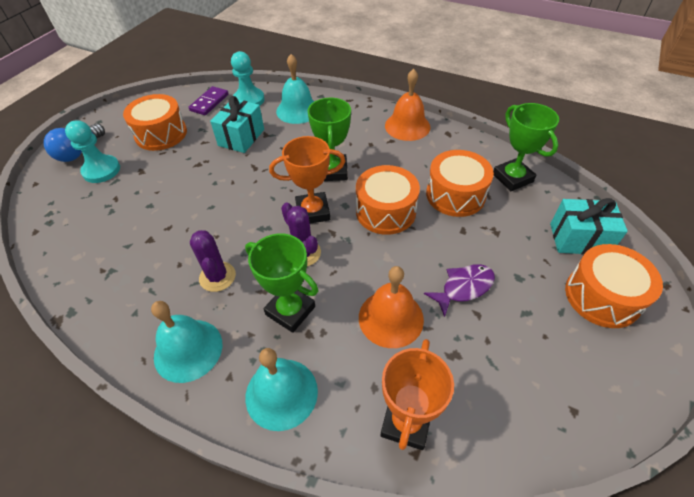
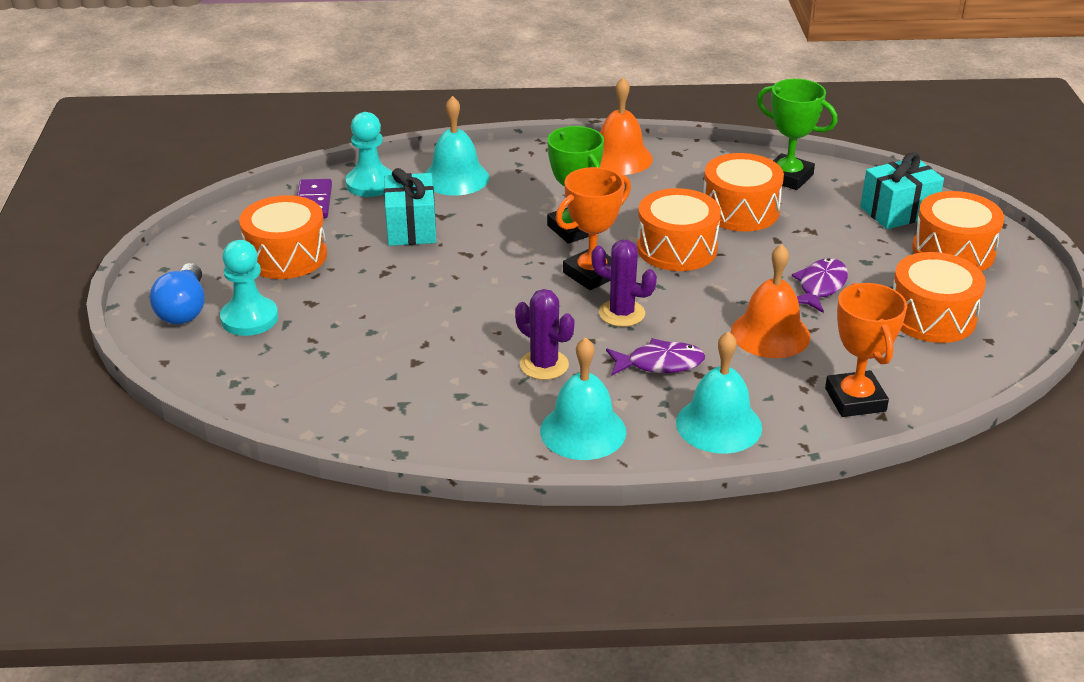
camera: 30 degrees left, 15 degrees down
green trophy [245,233,318,333] -> purple fish [606,338,705,375]
none -> orange drum [893,252,986,343]

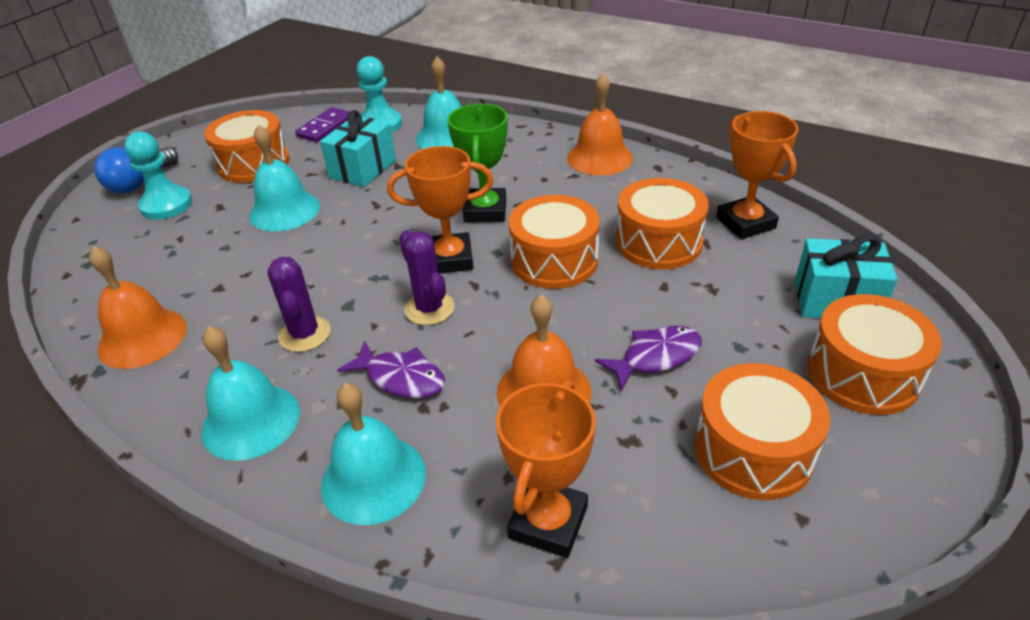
camera: 35 degrees right, 5 degrees up
green trophy [757,79,837,190] -> orange trophy [716,111,799,239]
none -> orange bell [89,246,187,369]
none -> turquoise bell [249,125,320,231]

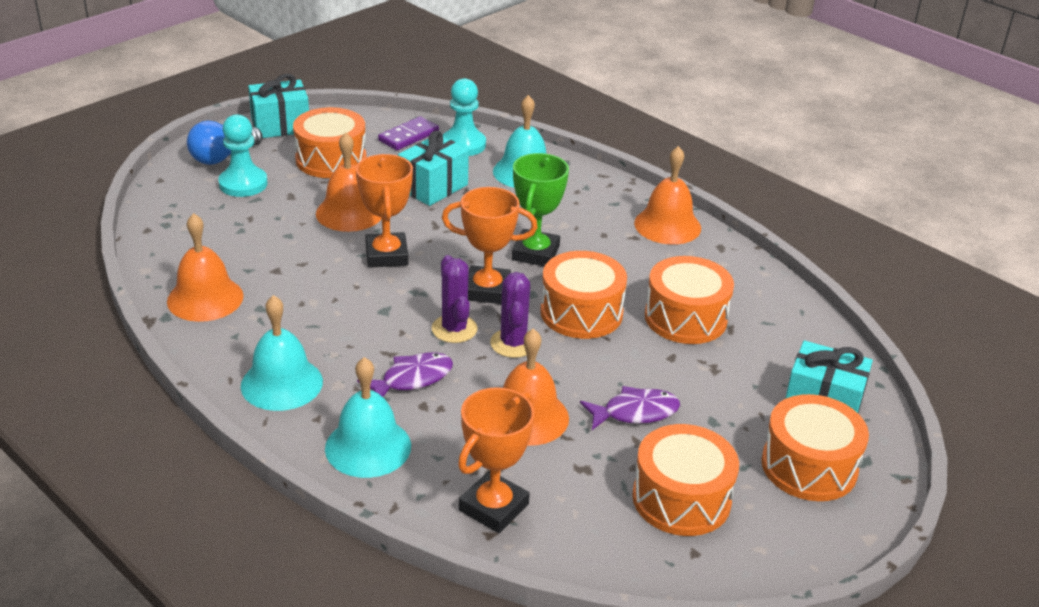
camera: 10 degrees right, 5 degrees down
turquoise bell [249,125,320,231] -> orange bell [316,133,382,232]
purple cactus [267,257,331,352] -> purple cactus moved to [490,272,530,358]
purple fish [337,341,445,398] -> purple fish turned 75 degrees counterclockwise [357,352,453,397]
orange trophy [716,111,799,239] -> orange trophy moved to [356,154,413,268]
none -> turquoise gift [248,74,309,138]

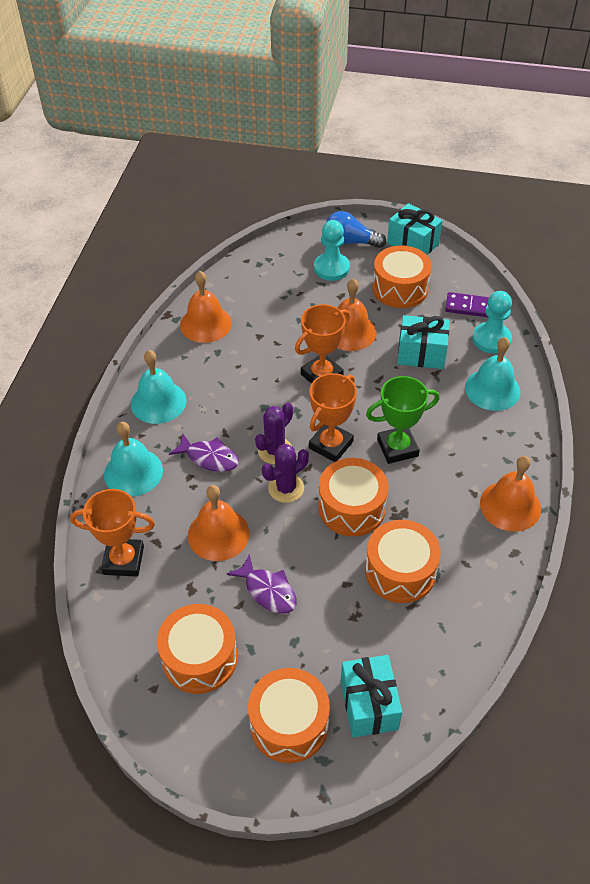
camera: 60 degrees right, 15 degrees up
orange trophy [442,187,538,304] -> orange trophy turned 60 degrees clockwise [309,373,357,462]

